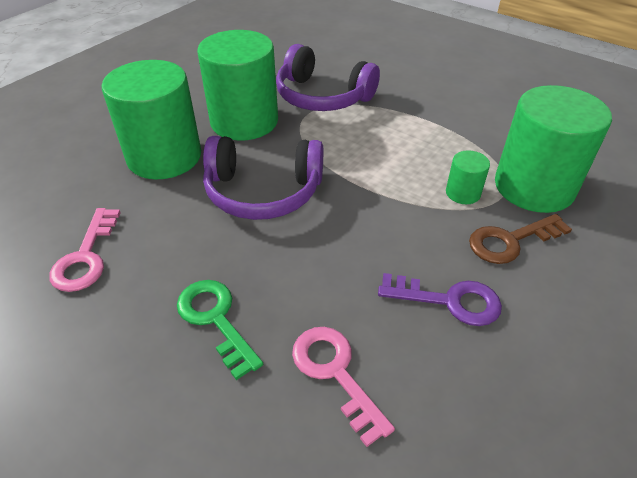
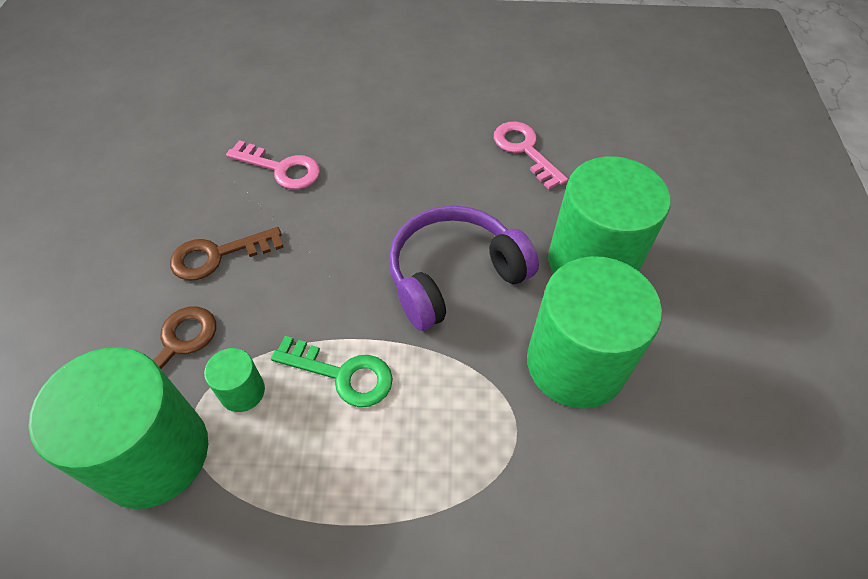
camera: 145 degrees right, 10 degrees up
green key [177,280,263,380] -> green key moved to [271,336,393,407]
purple headphones [276,44,380,111] -> none
purple key [378,273,502,326] -> brown key [170,227,284,281]

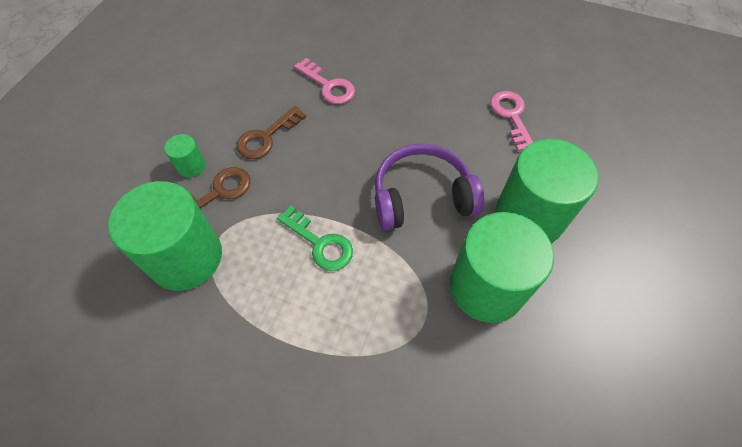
camera: 20 degrees right, 5 degrees up
brown key [170,227,284,281] -> brown key turned 45 degrees counterclockwise [237,106,306,159]
green cylinder [204,348,265,412] -> green cylinder moved to [164,134,205,178]

